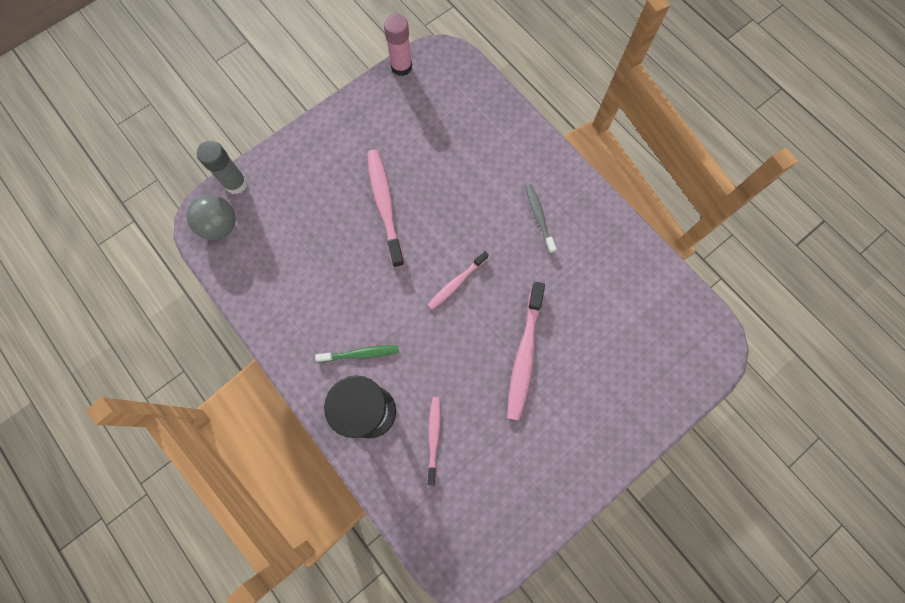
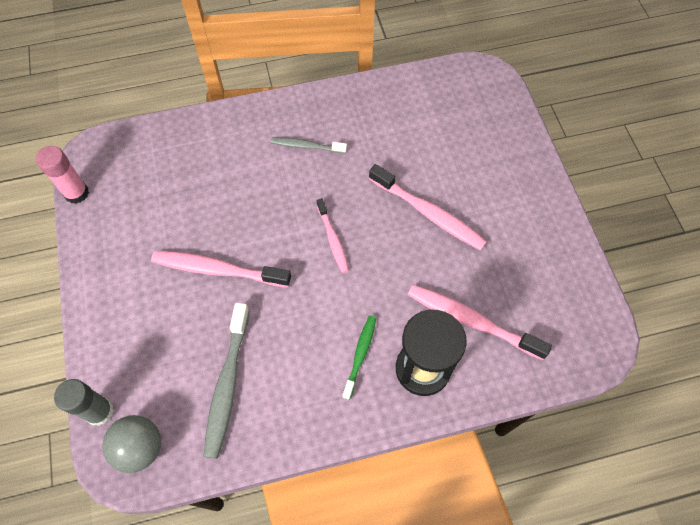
camera: 65 degrees left, 10 degrees down
pink toothbrush [427,397,441,485] -> pink toothbrush [408,285,552,360], size x1.69
none -> grey toothbrush [204,303,250,459]

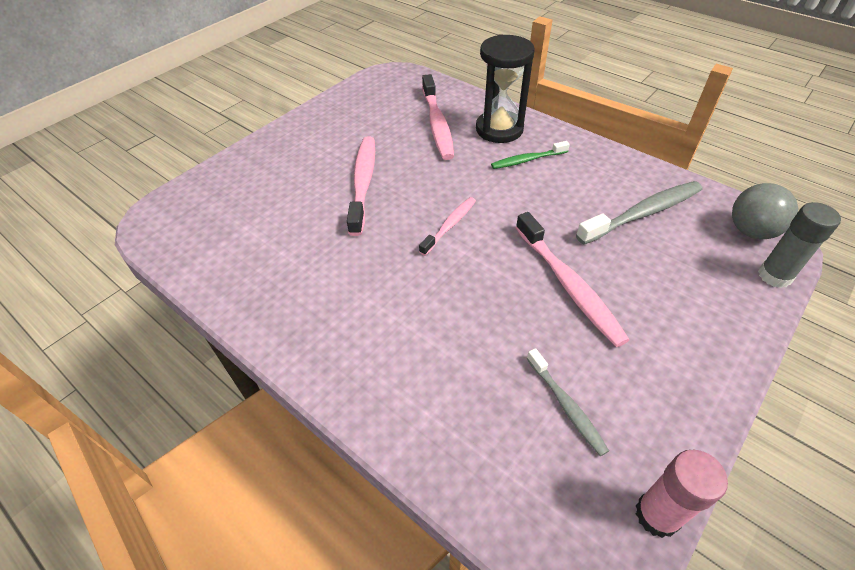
camera: 125 degrees left, 15 degrees down
grey toothbrush [271,137,347,154] -> grey toothbrush moved to [527,348,609,456]

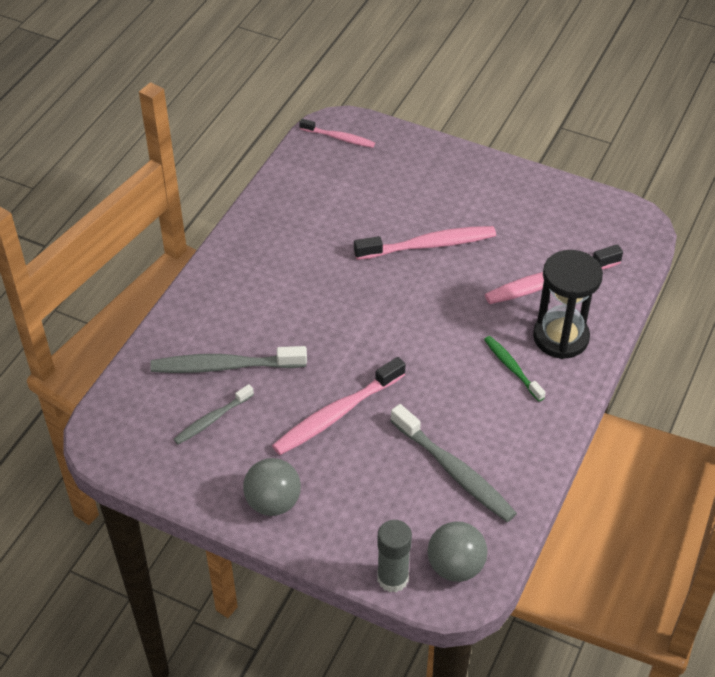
camera: 75 degrees right, 0 degrees up
pink toothbrush [419,197,476,256] -> pink toothbrush moved to [299,119,375,148]
pink glue stick [636,450,728,538] -> none
none -> grey toothbrush [150,346,307,373]
none -> grey ball [243,458,301,516]

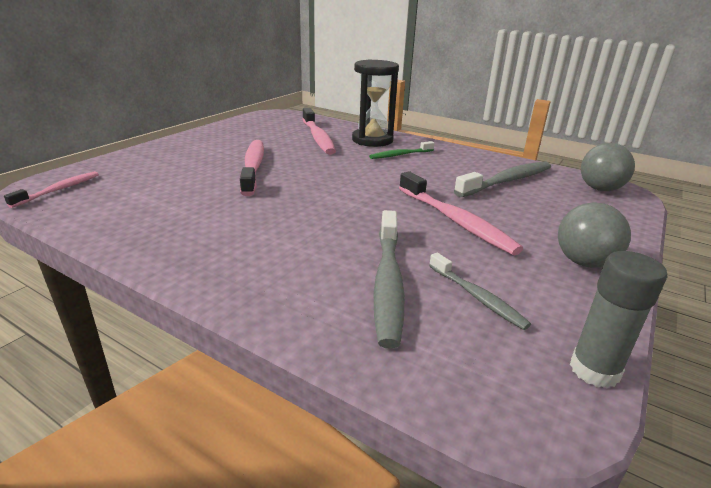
camera: 85 degrees left, 20 degrees down
grey glue stick [377,520,412,592] -> grey glue stick moved to [570,251,667,388]

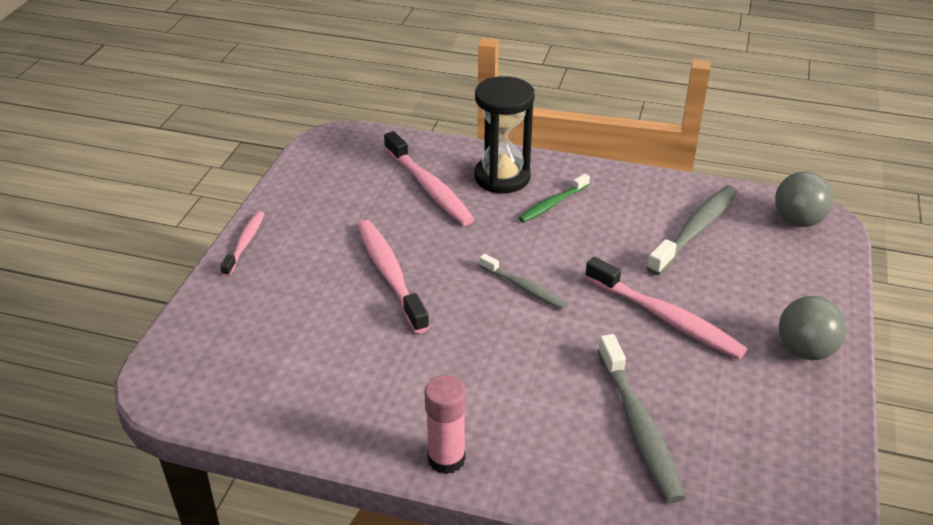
camera: 15 degrees left, 10 degrees up
pink toothbrush [4,171,99,208] -> pink toothbrush moved to [220,211,264,277]
grey toothbrush [429,253,531,330] -> grey toothbrush moved to [479,254,567,309]
grey glue stick [570,251,667,388] -> none
none -> pink glue stick [424,375,466,474]

